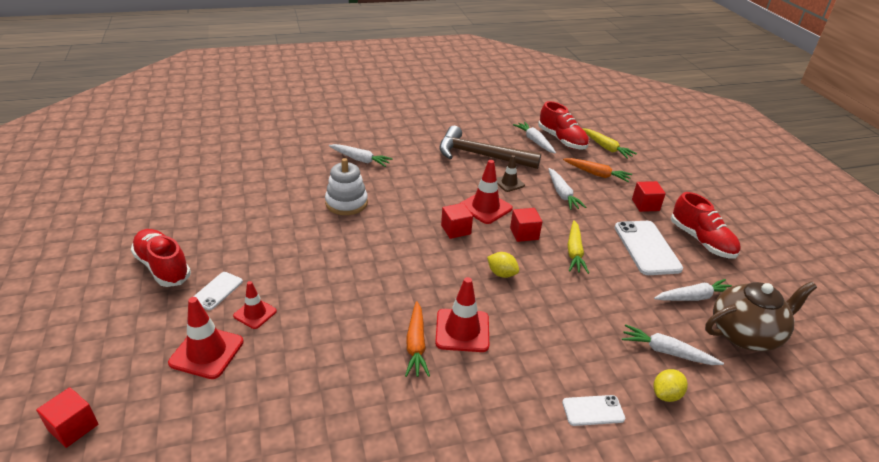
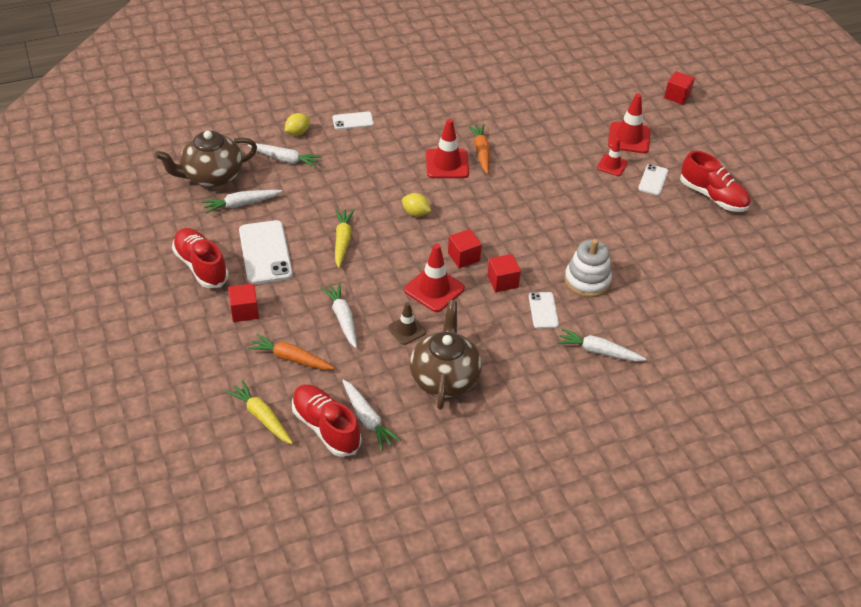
camera: 175 degrees right, 10 degrees up
brown hammer [439,126,541,169] -> brown teapot [410,300,482,410]
red cube [510,208,542,242] -> red cube moved to [487,254,521,292]
none -> white phone [529,292,559,329]

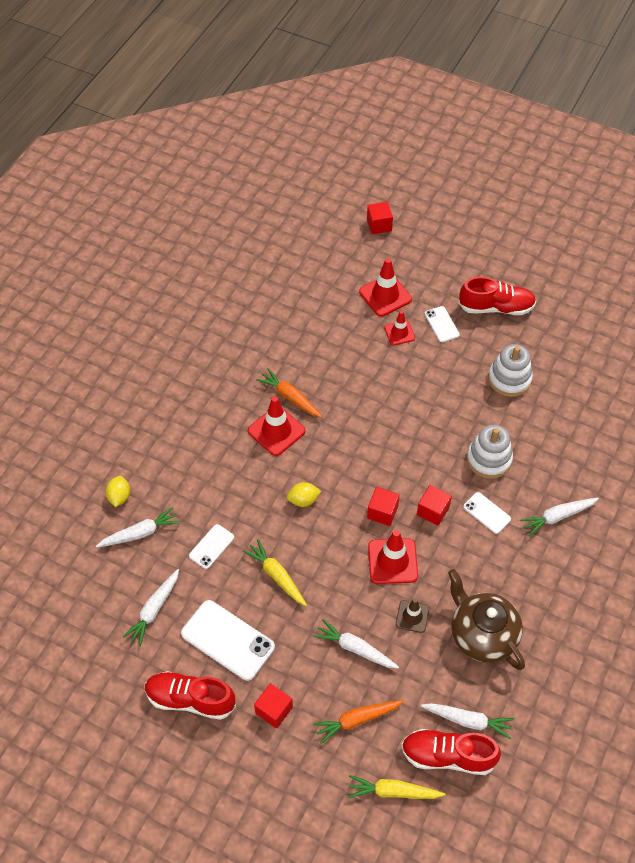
camera: 40 degrees left, 10 degrees up
brown teapot [155,131,257,188] -> none
white phone [332,112,374,130] -> white phone moved to [189,524,234,569]
none -> white stacking toy [488,344,533,397]

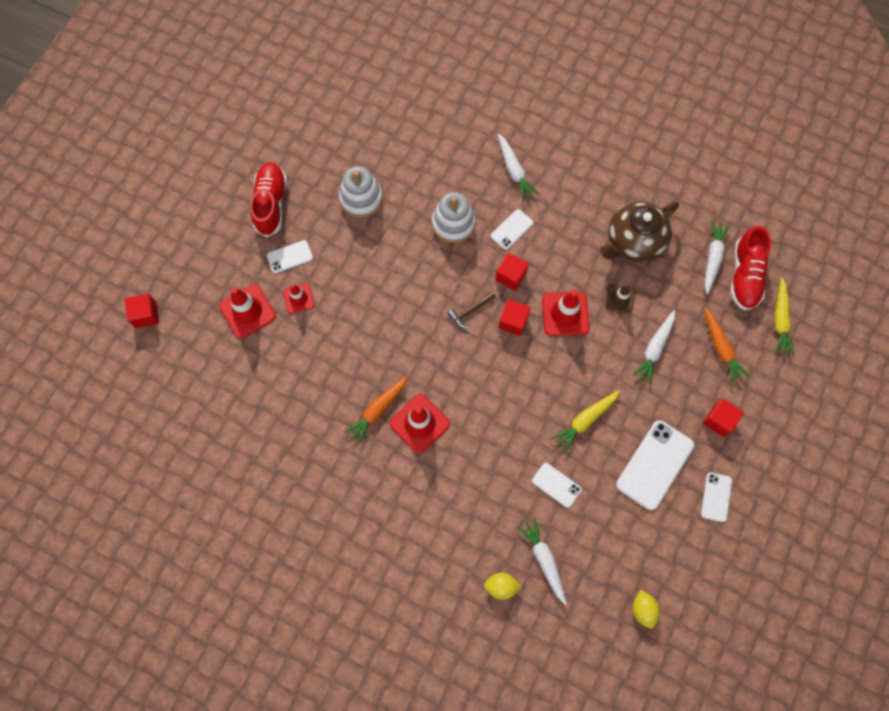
camera: 90 degrees left, 15 degrees up
white carrot [123,569,179,647] -> none
red shoe [145,671,236,720] -> white phone [701,472,732,522]
yellow lemon [287,482,321,507] -> yellow lemon moved to [633,590,660,629]
none -> brown hammer [447,291,496,328]

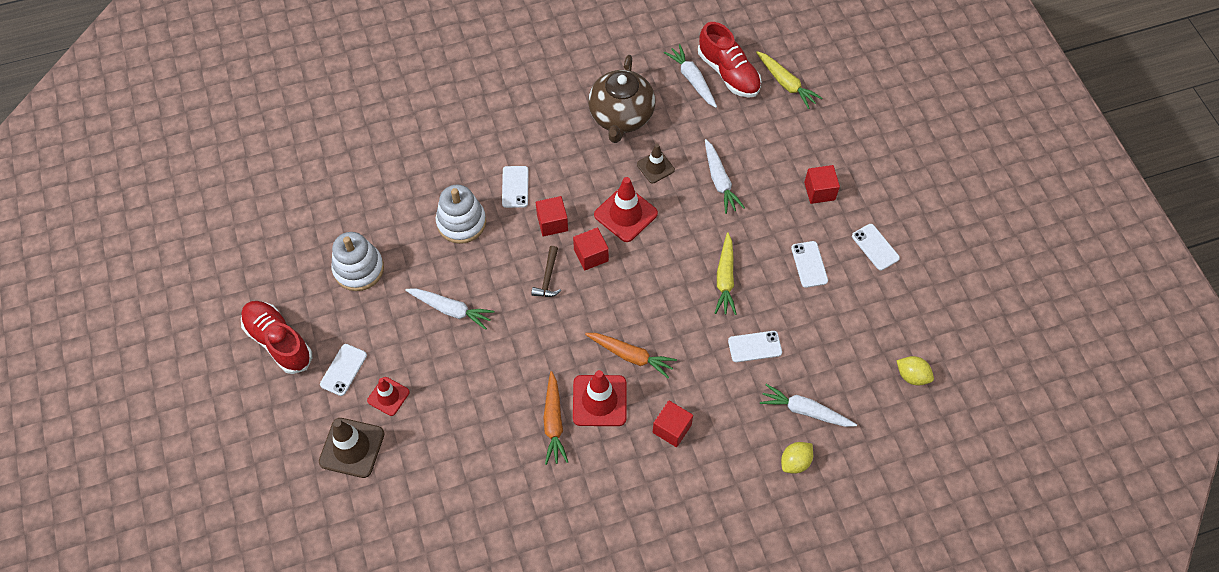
camera: 45 degrees left, 10 degrees down
red cube [125,294,159,328] -> red cube moved to [653,401,693,447]
red traffic cone [219,284,276,338] -> brown traffic cone [319,418,384,478]
white carrot [498,134,539,201] -> white carrot moved to [405,288,495,330]
white phone [616,420,694,510] -> white phone [791,241,828,288], size x0.55
orange carrot [704,308,750,385] -> orange carrot moved to [585,333,677,378]

